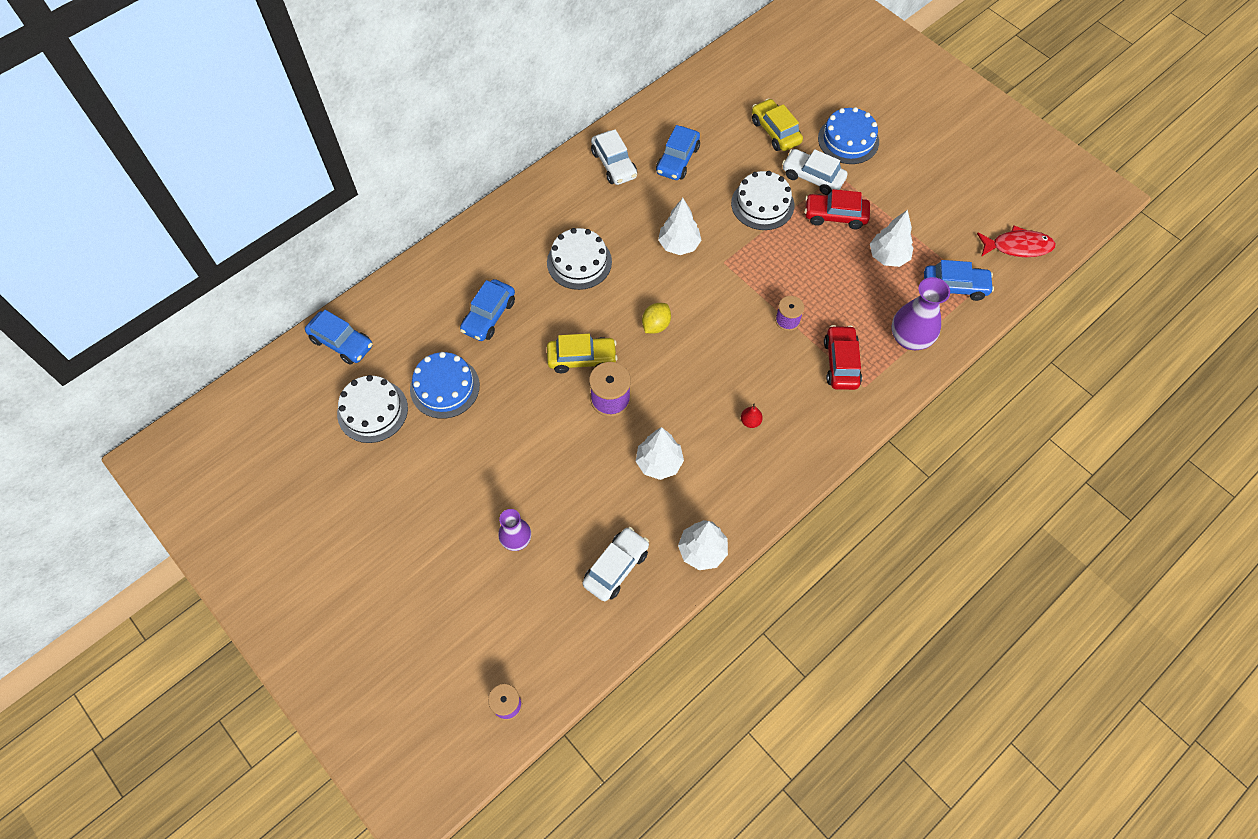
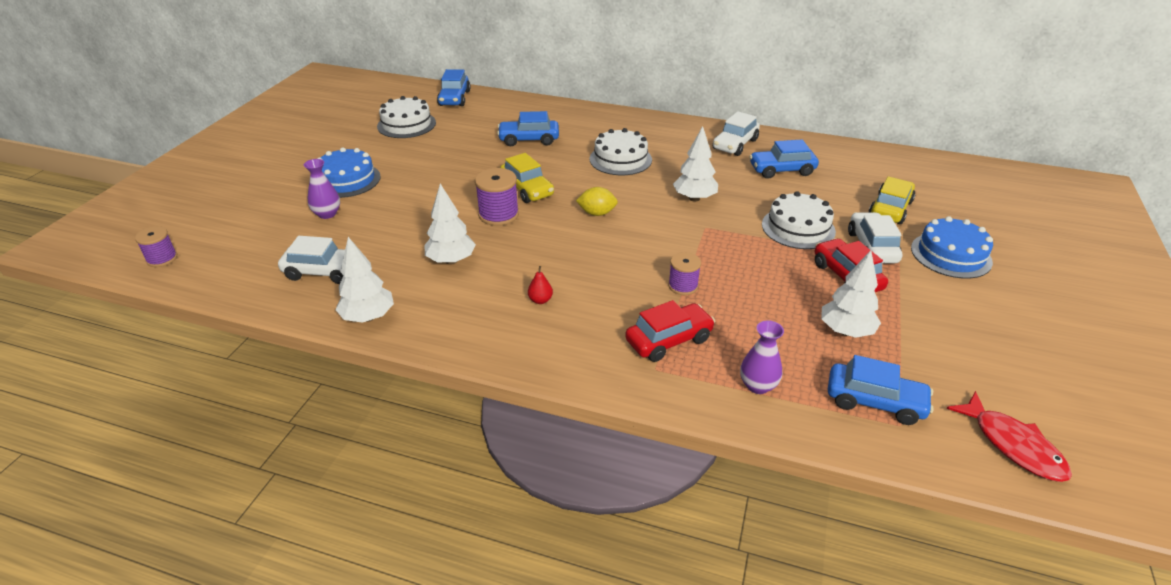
camera: 60 degrees right, 25 degrees down
blue cake [410,352,480,419] -> blue cake moved to [317,147,381,198]
purple vase [892,277,950,350] -> purple vase [740,320,784,394], size x0.63
blue car [924,260,994,301] -> blue car turned 45 degrees counterclockwise [828,355,934,425]

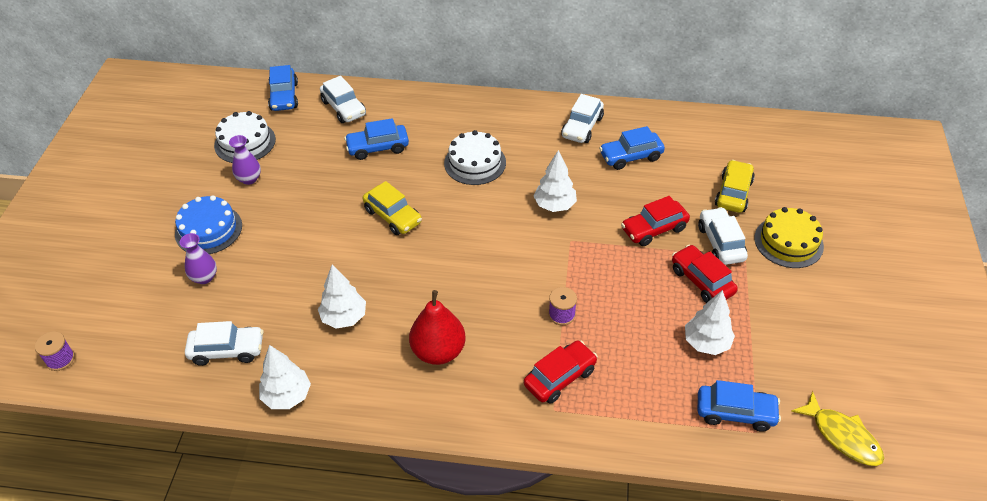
camera: 10 degrees left, 10 degrees up
purple spool [475,168,519,226] -> none
red pear [528,266,553,304] -> red pear [409,290,466,365], size x2.44
yellow lemon [576,187,618,216] -> none
purple vase [740,320,784,394] -> purple vase moved to [229,135,261,185]
white cake [762,191,836,249] -> red car [621,196,690,246]
blue cake [911,216,993,279] -> yellow cake [754,207,824,268]
red fish [947,391,1072,482] -> yellow fish [791,391,884,466]
none -> white car [320,76,366,123]

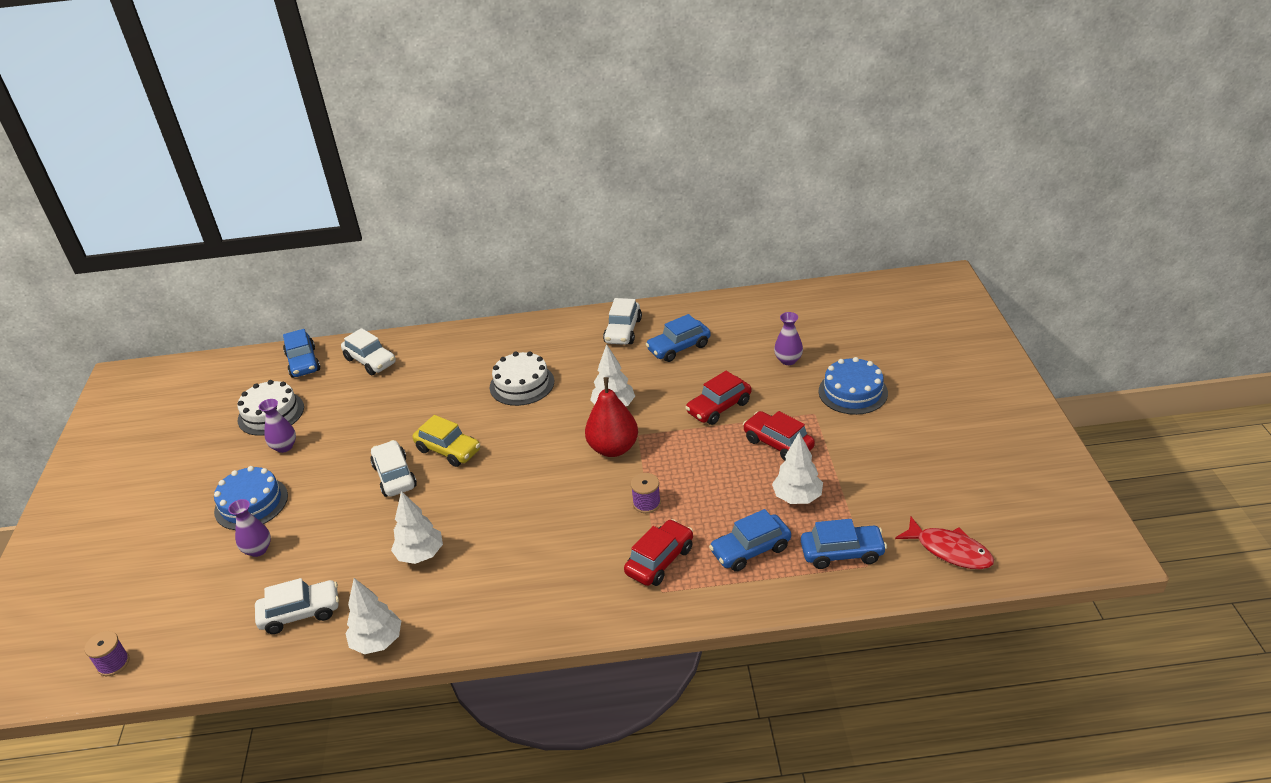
camera: 10 degrees left, 10 degrees down
blue car [344,118,409,160] -> blue car moved to [709,509,791,572]
red pear [409,290,466,365] -> red pear moved to [585,377,638,457]
white car [698,207,748,265] -> white car moved to [370,440,417,497]
yellow car [715,160,755,213] -> purple vase [774,312,803,365]
yellow cake [754,207,824,268] -> blue cake [819,357,888,415]
yellow fish [791,391,884,466] -> red fish [895,517,994,569]

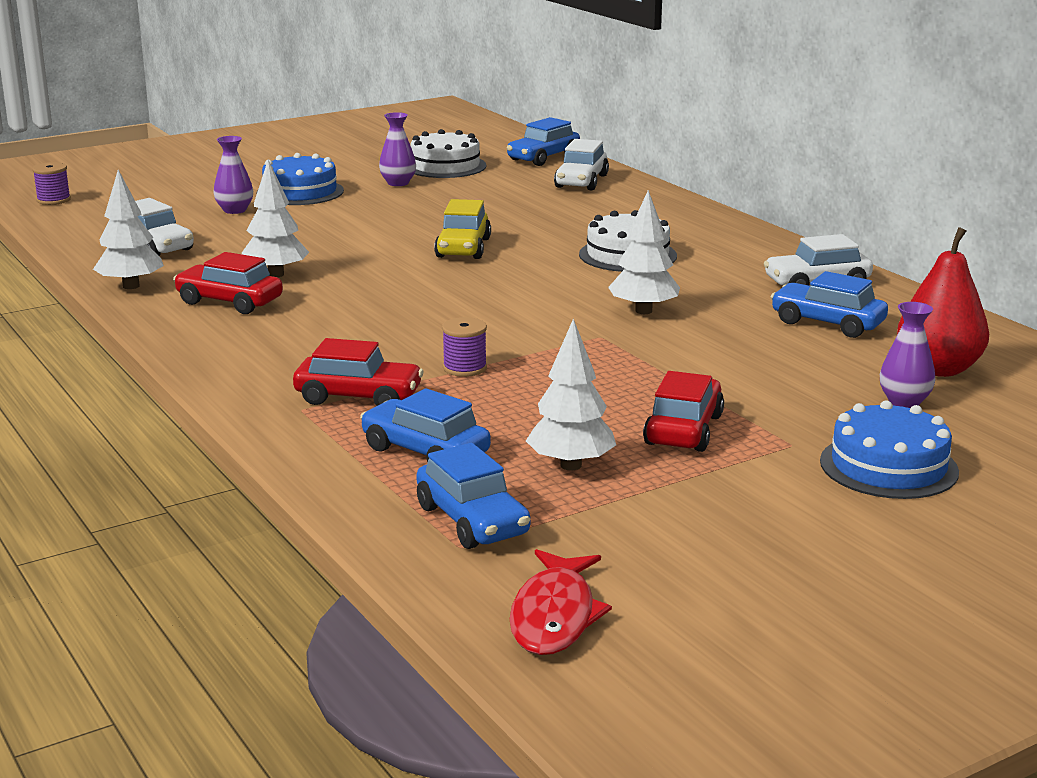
camera: 60 degrees right, 15 degrees down
white car [370,440,417,497] -> none
red pear [585,377,638,457] -> red pear moved to [897,227,989,377]
red car [685,371,751,425] -> red car moved to [173,252,283,314]

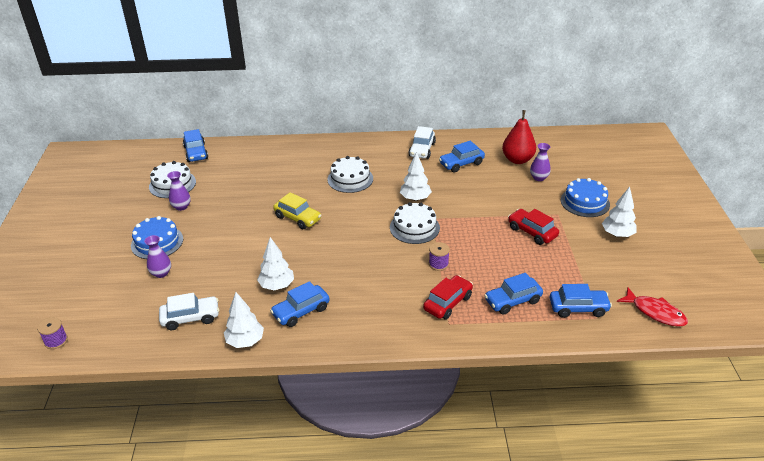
camera: 60 degrees left, 15 degrees up
red car [173,252,283,314] -> blue car [270,281,330,327]
white tree [526,319,616,470] -> white tree moved to [602,186,637,237]
white car [554,139,609,190] -> none
none -> white cake [390,202,440,244]

